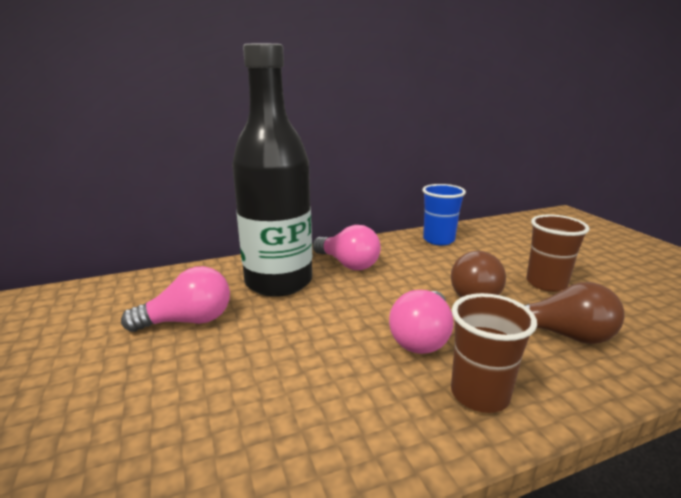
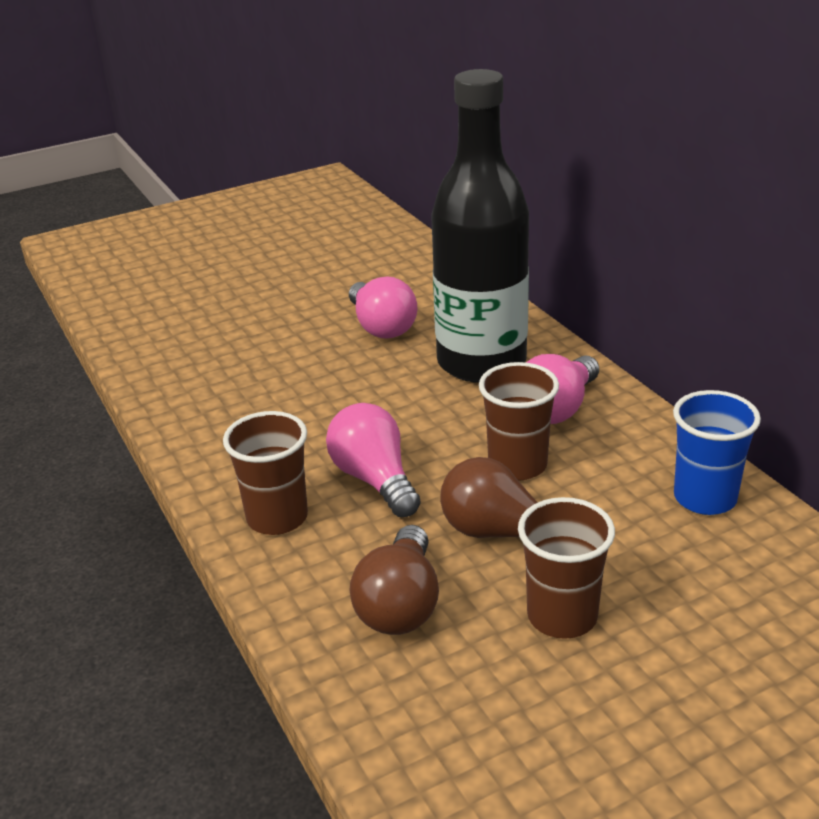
camera: 85 degrees right, 10 degrees up
pink light bulb [389,290,454,354] -> pink light bulb turned 45 degrees clockwise [326,403,421,517]
none -> brown cup [479,362,559,481]

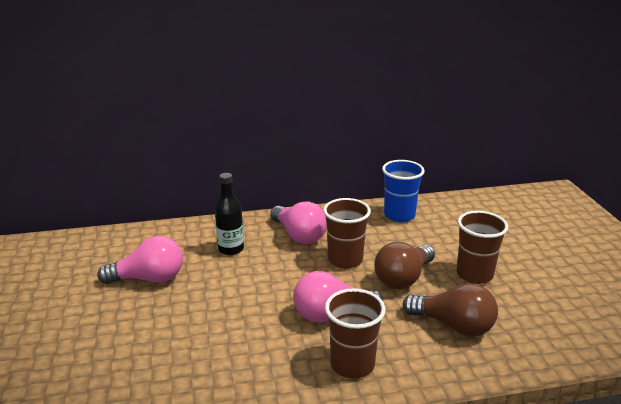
camera: 75 degrees left, 5 degrees down
black bottle [431,69,529,383] -> black bottle [215,173,244,255], size x0.43

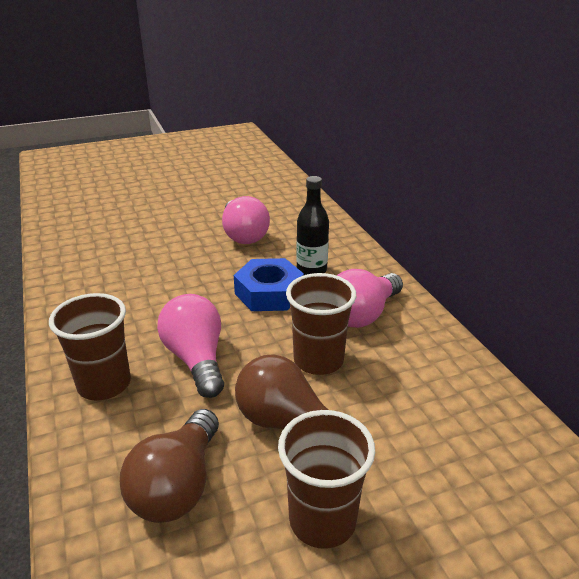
camera: 80 degrees right, 5 degrees up
blue cup [382,160,425,222] -> none
none -> blue nut [234,258,304,311]

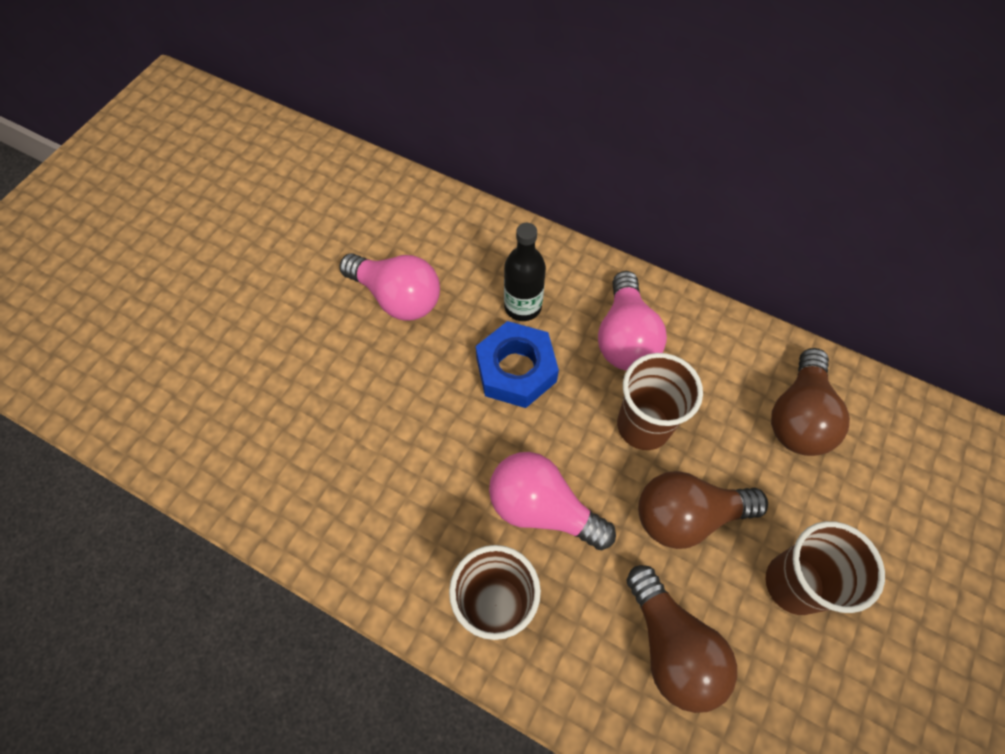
camera: 40 degrees left, 30 degrees up
none -> brown light bulb [771,348,850,456]

